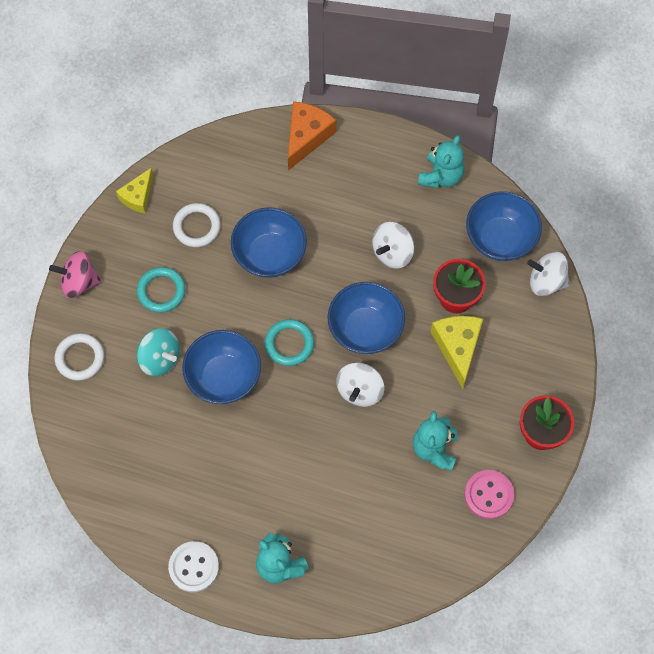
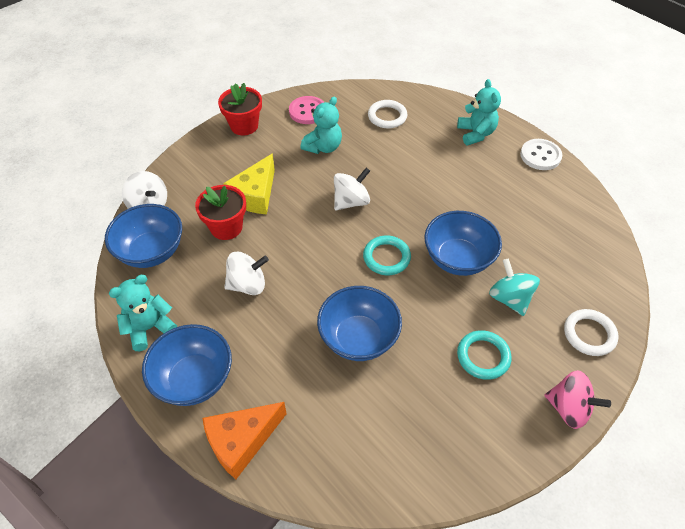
camera: 150 degrees left, 15 degrees down
yellow cheese [116,167,153,213] -> none
white ring [173,203,221,247] -> white ring moved to [368,100,408,129]
blue bowl [327,282,405,354] -> blue bowl moved to [142,324,232,406]

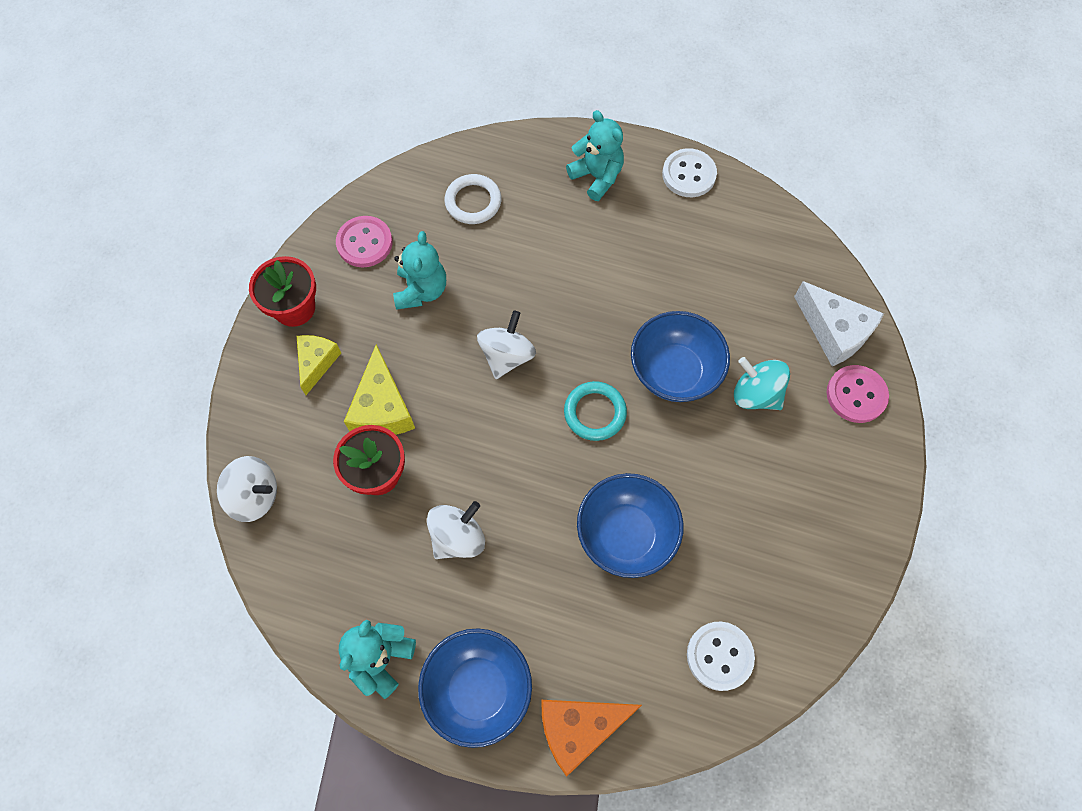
camera: 30 degrees left, 15 degrees up
blue bowl [105,204,182,268] -> none
orange cheese [202,402,287,479] -> orange cheese turned 45 degrees clockwise [541,700,642,776]
turquoise ring [457,330,512,380] -> none
pink spinning top [544,370,611,429] -> none
white ring [564,309,618,356] -> pink button [827,365,889,423]
none -> yellow cheese [297,335,341,395]
none -> white button [687,622,755,691]
none -> white cheese [794,281,884,367]

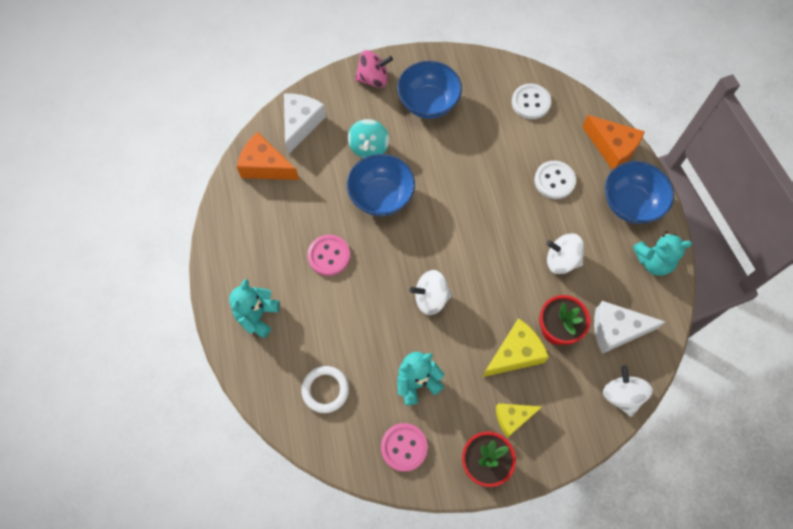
camera: 120 degrees left, 0 degrees up
turquoise ring [564,381,627,441] -> none
blue bowl [577,473,683,578] -> blue bowl moved to [397,61,462,119]
white button [662,148,717,197] -> white button moved to [534,161,576,199]
pink button [827,365,889,423] -> pink button moved to [307,235,350,276]
none -> orange cheese [237,132,299,180]
none -> pink spinning top [355,50,393,88]
none -> white cheese [594,301,665,354]

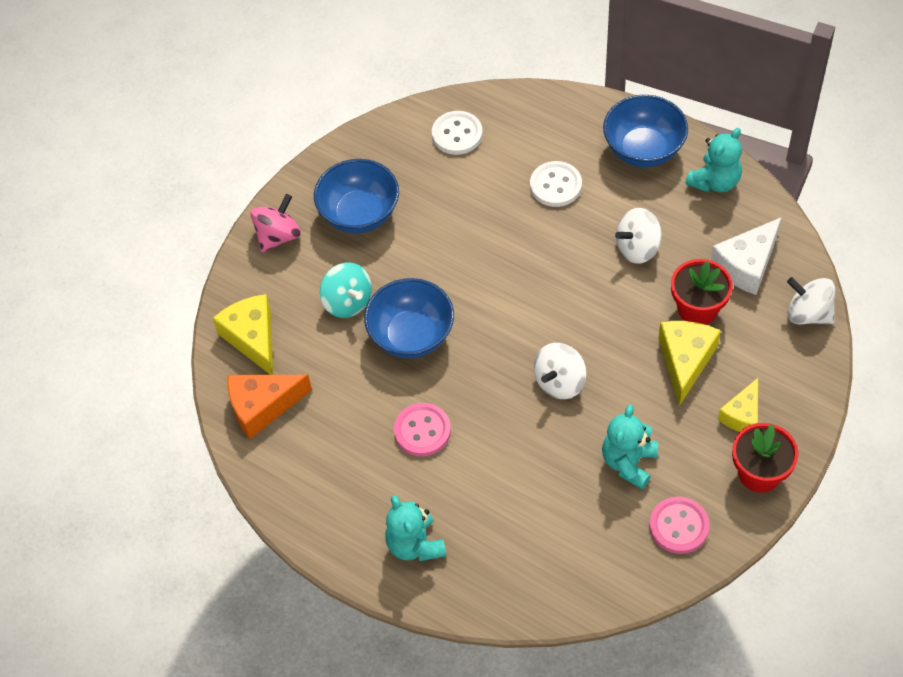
camera: 40 degrees left, 10 degrees down
white cheese [284,94,326,155] -> yellow cheese [213,294,273,375]
white ring [301,366,349,413] -> none
orange cheese [582,115,645,170] -> none

